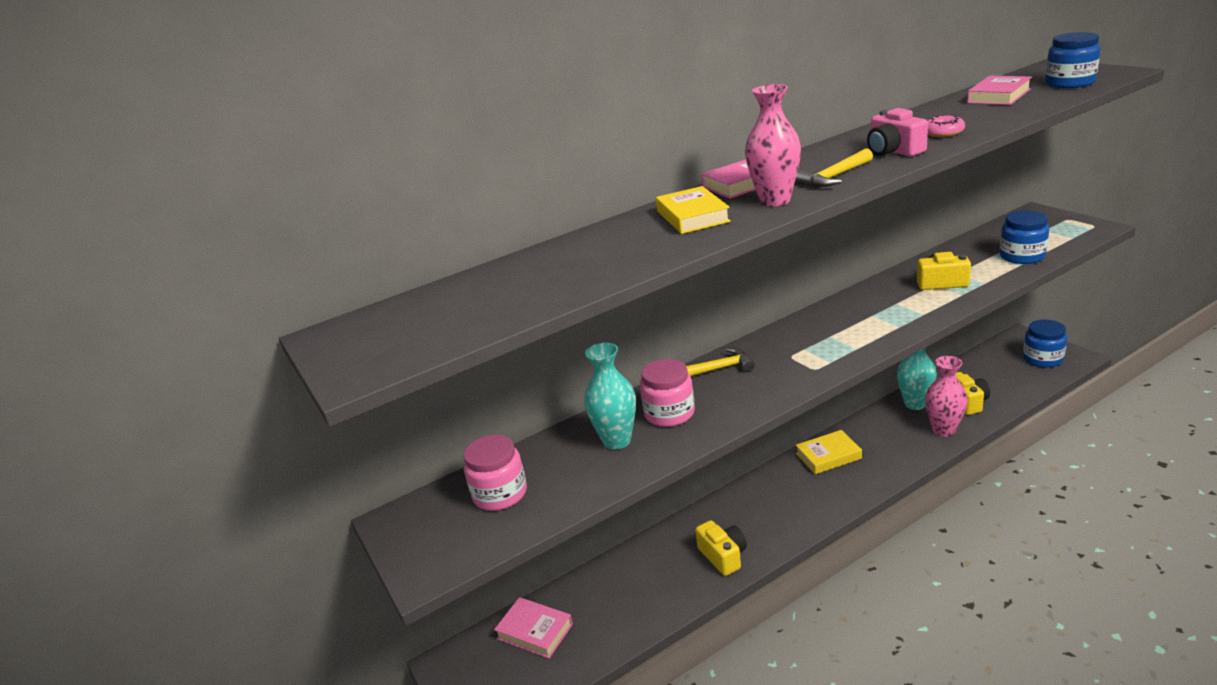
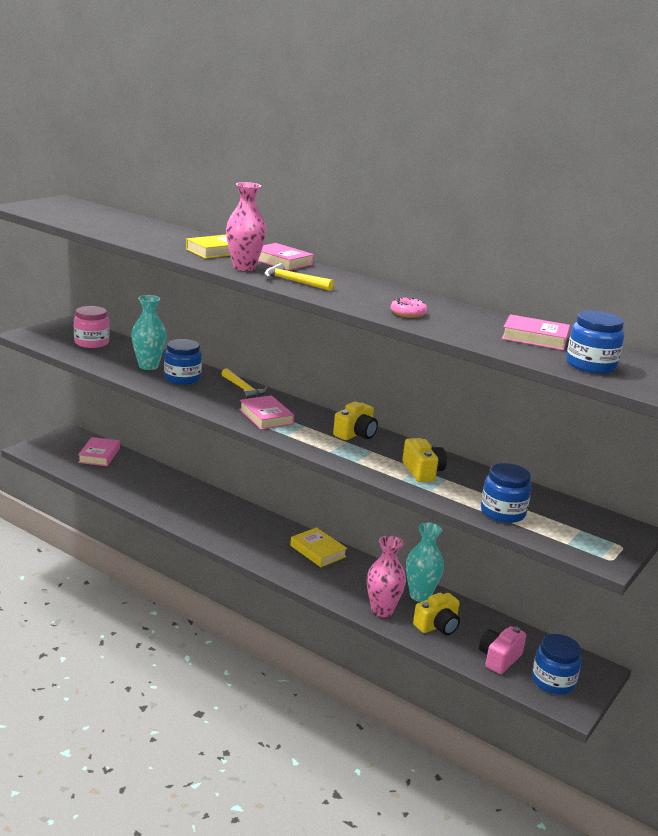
camera: 60 degrees right, 5 degrees down
pink jar [640,359,695,427] -> blue jar [164,339,202,385]
yellow camera [695,520,747,576] -> yellow camera moved to [333,401,378,440]
pink camera [867,108,928,156] -> pink camera moved to [479,626,526,674]
none -> pink book [239,395,294,430]

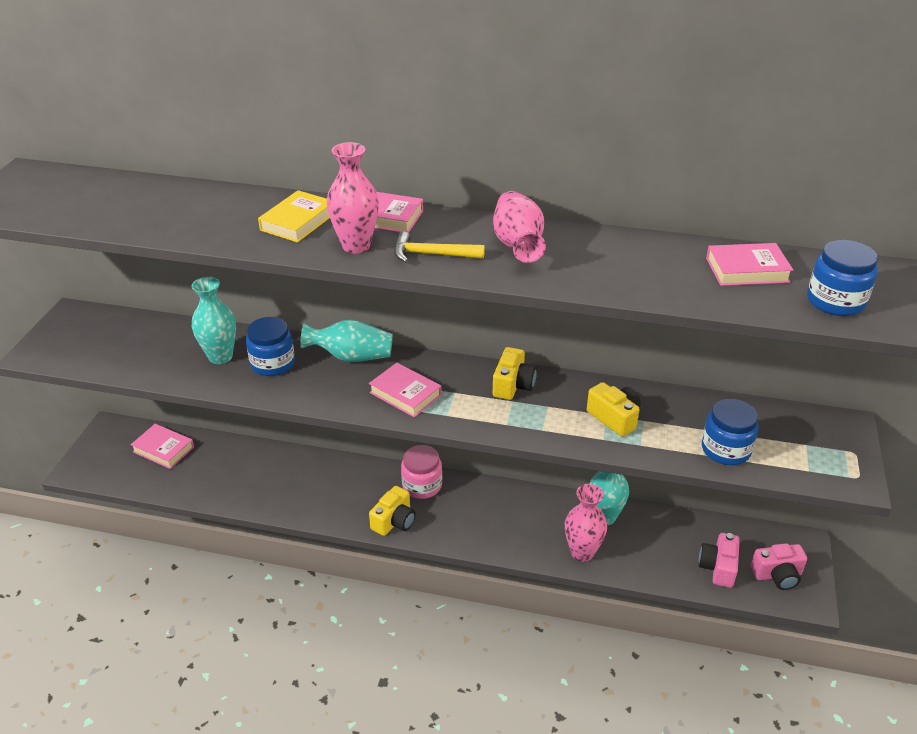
camera: 20 degrees left, 15 degrees up
pink jar [74,306,109,348] -> pink jar moved to [401,445,442,499]
pink book [78,437,120,466] -> pink book turned 45 degrees counterclockwise [131,424,194,469]
yellow hammer [221,368,268,399] -> turquoise vase [301,319,393,362]
yellow book [290,527,347,567] -> none
pink donut [391,297,427,318] -> none
yellow camera [413,593,460,635] -> yellow camera moved to [369,486,416,536]
blue jar [532,634,582,694] -> pink camera [751,543,807,590]
none -> pink vase [493,191,546,263]

